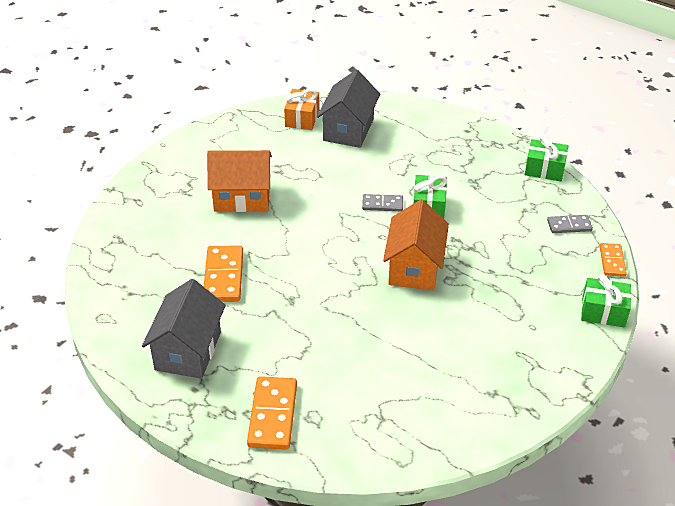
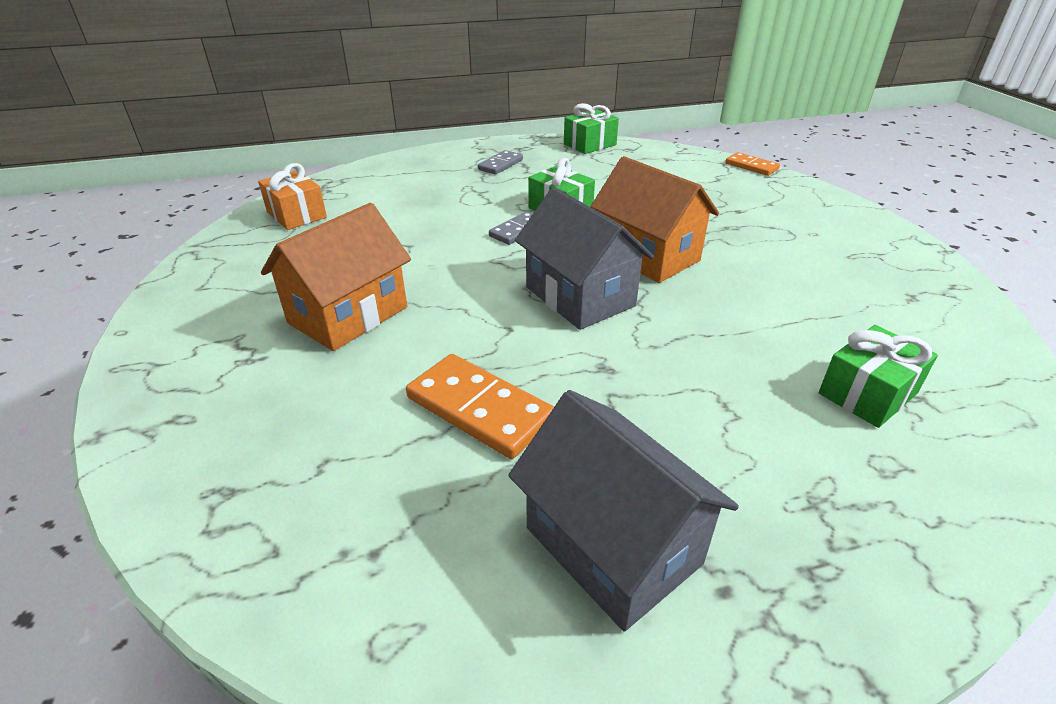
camera: 50 degrees left, 5 degrees down
orange domino [247,376,297,450] -> none
grey house [317,70,380,148] -> grey house moved to [515,187,654,330]
grey domino [547,215,593,233] -> grey domino moved to [478,150,523,175]
green gift [581,274,631,327] -> green gift moved to [819,325,938,428]

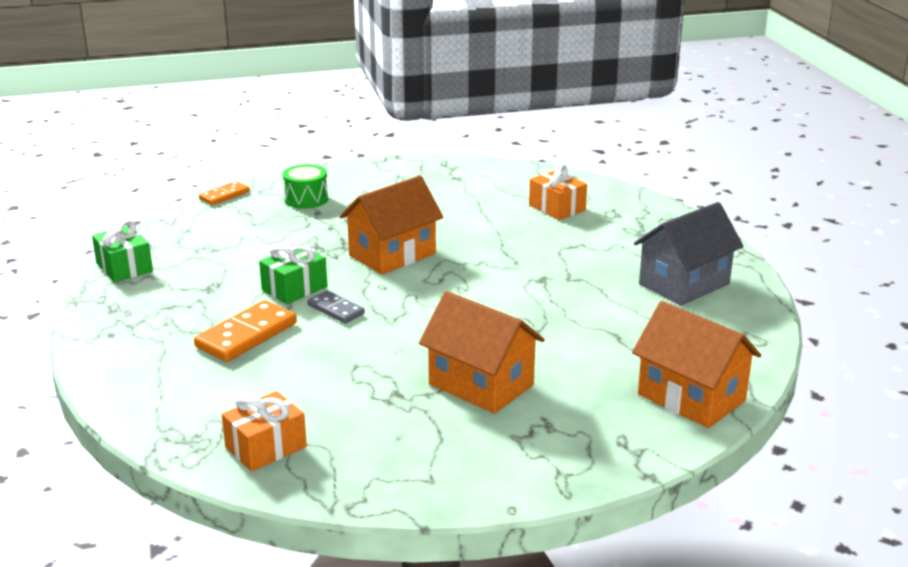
camera: 90 degrees left, 10 degrees down
orange domino [406,354,554,459] -> orange domino moved to [194,300,297,362]
grey domino [478,150,523,175] -> none
grey house [515,187,654,330] -> none
green gift [819,325,938,428] -> orange gift [529,164,587,220]
none -> green drum [283,164,328,209]
none -> orange house [632,301,761,428]

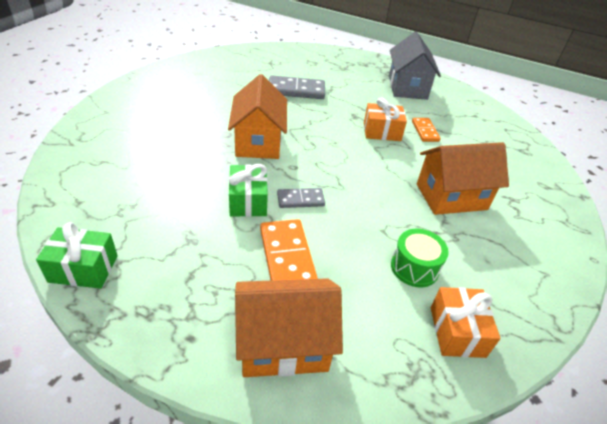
camera: 55 degrees left, 15 degrees up
orange domino [199,181,250,205] -> orange domino moved to [412,118,441,142]
green drum [283,164,328,209] -> green drum moved to [391,229,449,287]
orange gift [529,164,587,220] -> orange gift moved to [364,97,407,141]
orange house [632,301,761,428] -> orange house moved to [235,278,343,377]
none -> grey domino [269,76,325,99]

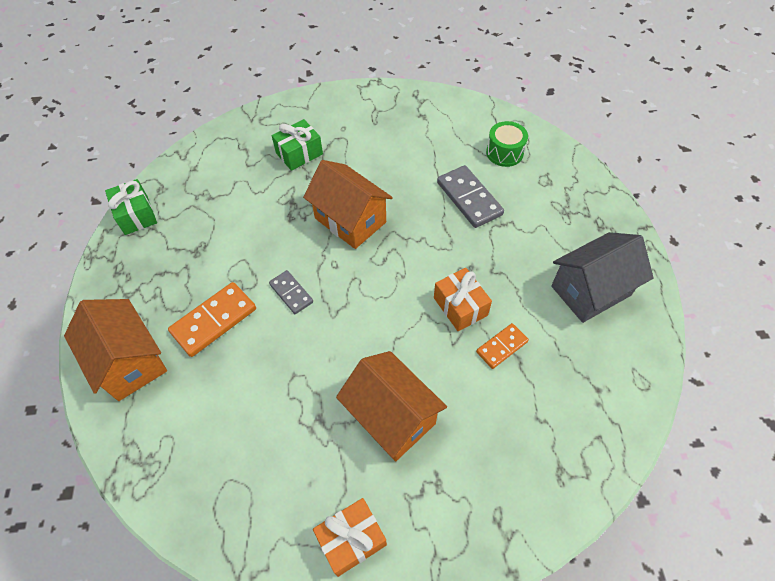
camera: 65 degrees right, 15 degrees up
orange house [228,74,287,159] -> orange house turned 75 degrees clockwise [303,160,393,249]
green gift [229,164,268,217] -> green gift moved to [272,119,323,171]
green drum [391,229,449,287] -> green drum moved to [486,121,528,167]
orange gift [431,287,501,358] -> orange gift moved to [313,498,387,577]

